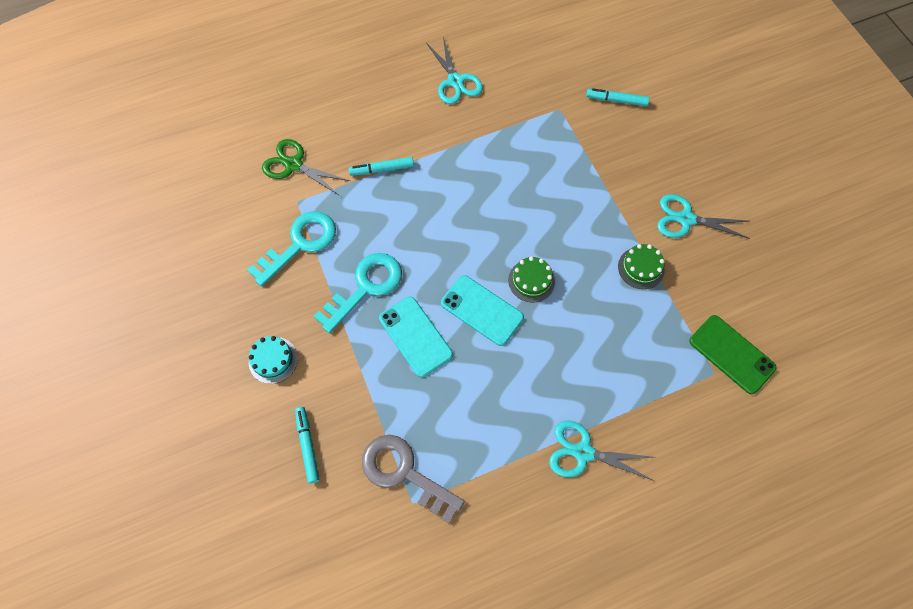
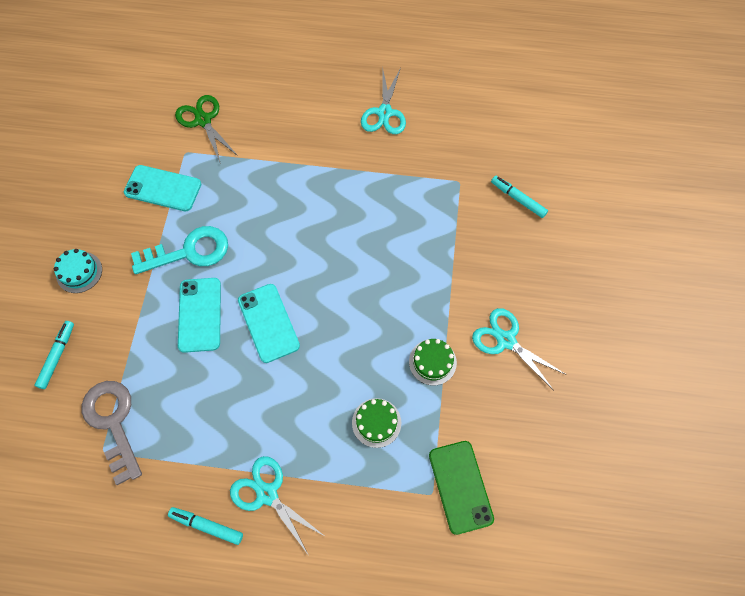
camera: 30 degrees right, 0 degrees up
turquoise key [247,211,336,286] -> turquoise phone [124,165,201,211]
turquoise marker [349,157,414,176] -> turquoise marker moved to [168,507,243,545]
green cake [508,256,555,302] -> green cake moved to [352,398,401,448]

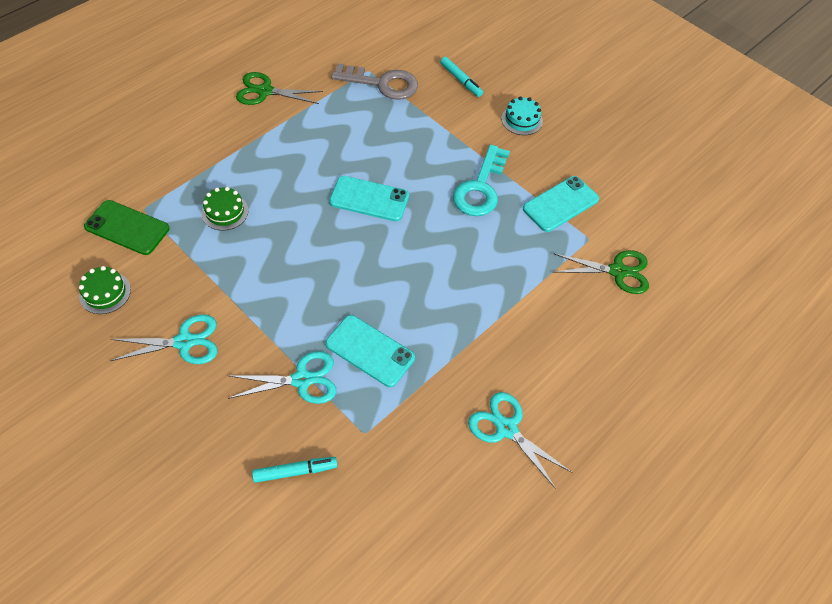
camera: 125 degrees right, 10 degrees down
turquoise marker [168,507,243,545] -> green scissors [236,72,323,105]
turquoise phone [178,278,221,353] -> turquoise phone moved to [325,315,415,387]
turquoise scissors [230,456,326,556] -> turquoise scissors moved to [228,351,336,404]
green cake [409,339,457,385] -> green cake moved to [79,266,131,314]

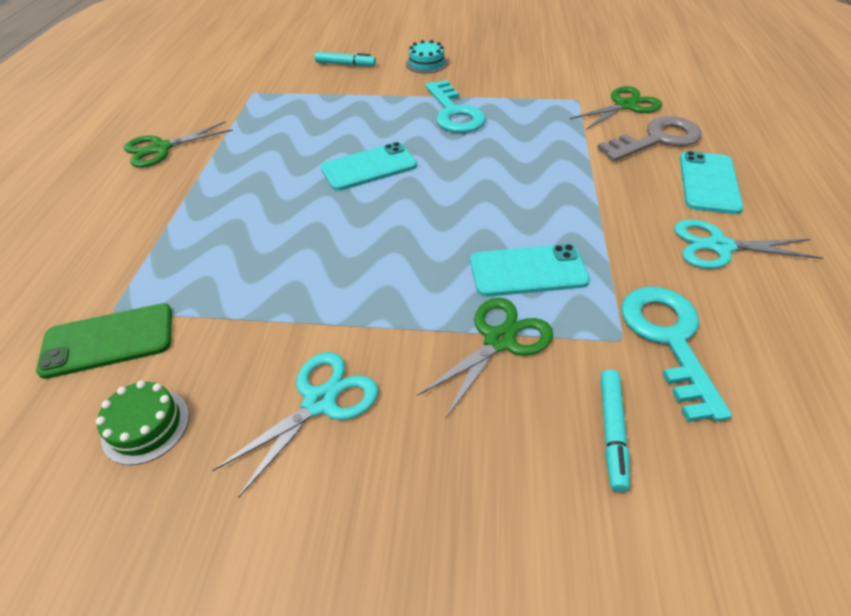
camera: 35 degrees left, 10 degrees down
green cake [202,187,248,231] -> none
turquoise scissors [228,351,336,404] -> green scissors [417,298,553,418]
turquoise marker [252,457,337,483] -> turquoise marker turned 150 degrees clockwise [601,370,630,492]
grey key [331,63,418,100] -> grey key moved to [597,116,702,161]
turquoise phone [523,176,599,232] -> turquoise phone moved to [680,151,743,214]
none -> turquoise key [621,287,732,422]

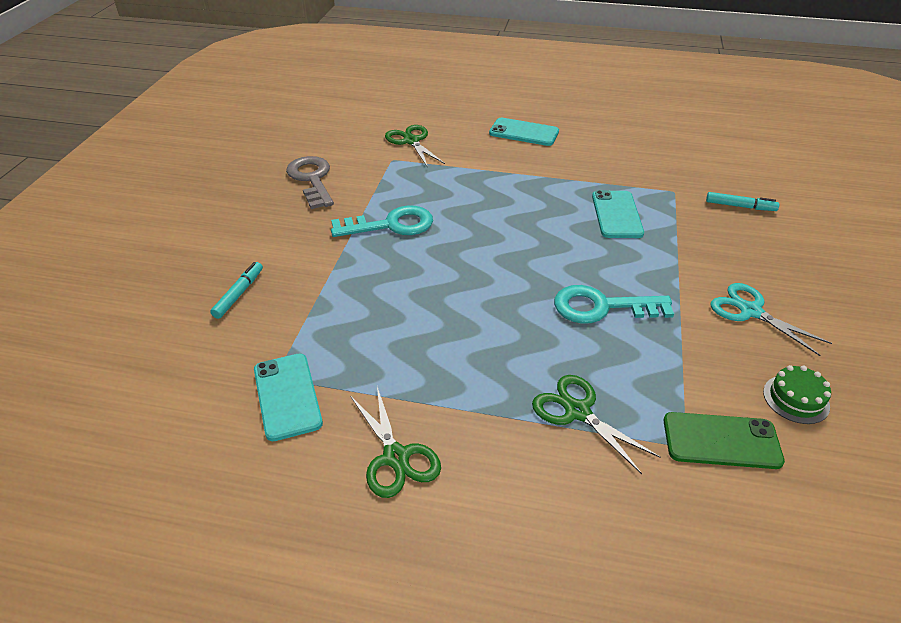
camera: 85 degrees left, 5 degrees down
green phone [36,303,172,379] -> green phone turned 75 degrees counterclockwise [664,412,785,469]
turquoise phone [321,142,417,191] -> turquoise phone moved to [254,354,323,441]
turquoise cake [406,40,448,74] -> none
green scissors [417,298,553,418] -> green scissors moved to [532,375,660,474]
grey key [597,116,702,161] -> grey key moved to [286,156,334,209]
turquoise key [621,287,732,422] -> turquoise key moved to [554,285,674,324]
turquoise scissors [674,220,823,269] -> none

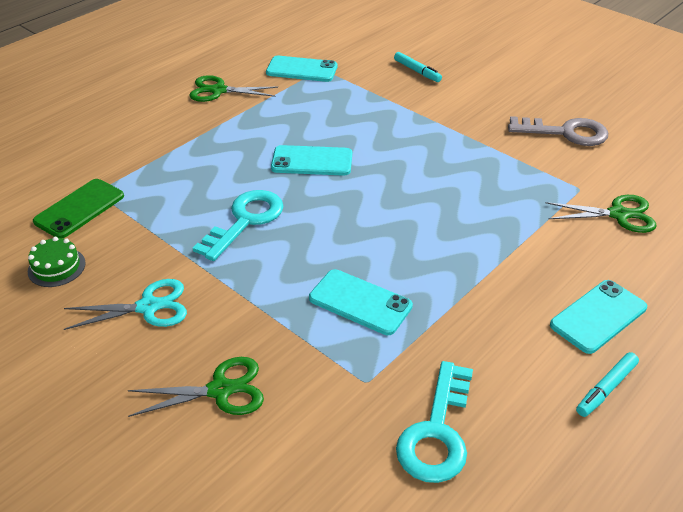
camera: 120 degrees right, 0 degrees up
turquoise key [331,205,433,237] -> turquoise key moved to [396,361,473,483]
green scissors [532,375,660,474] -> green scissors moved to [128,357,264,417]
turquoise marker [706,192,779,211] -> turquoise marker moved to [576,352,639,417]
none -> turquoise phone [271,145,352,176]

